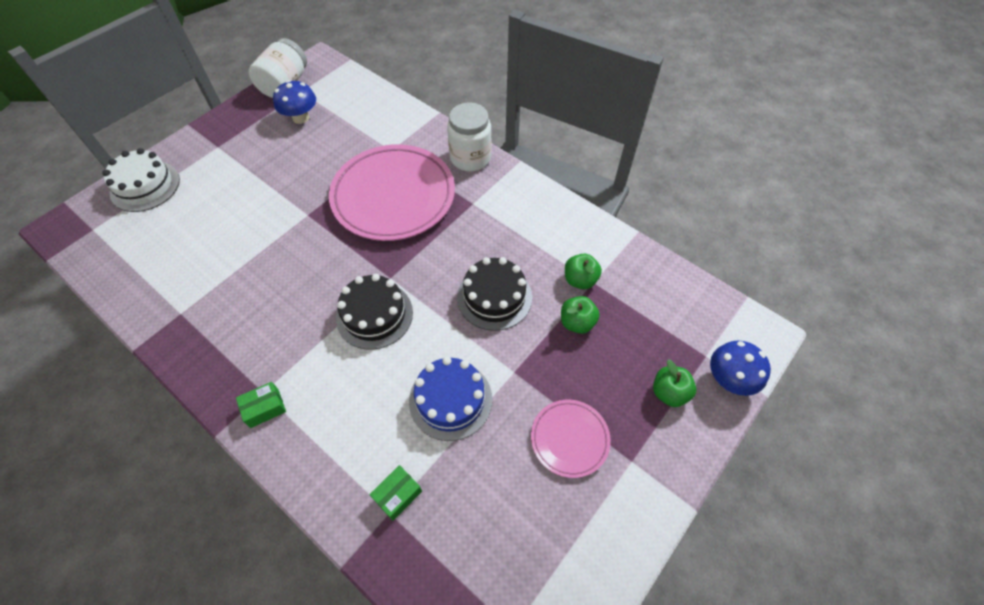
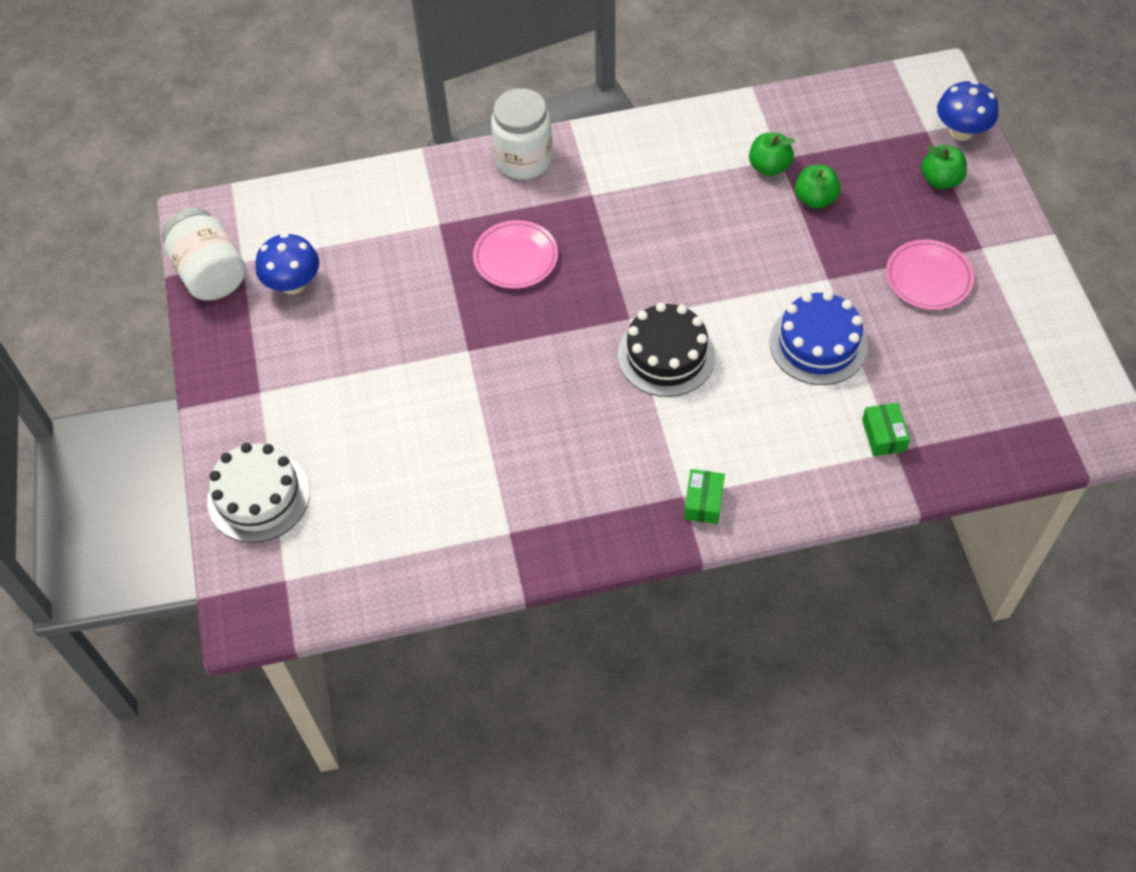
camera: 50 degrees left, 0 degrees up
pink plate [329,144,455,241] -> pink plate [473,220,558,289], size x0.49
black cake [457,257,532,331] -> none

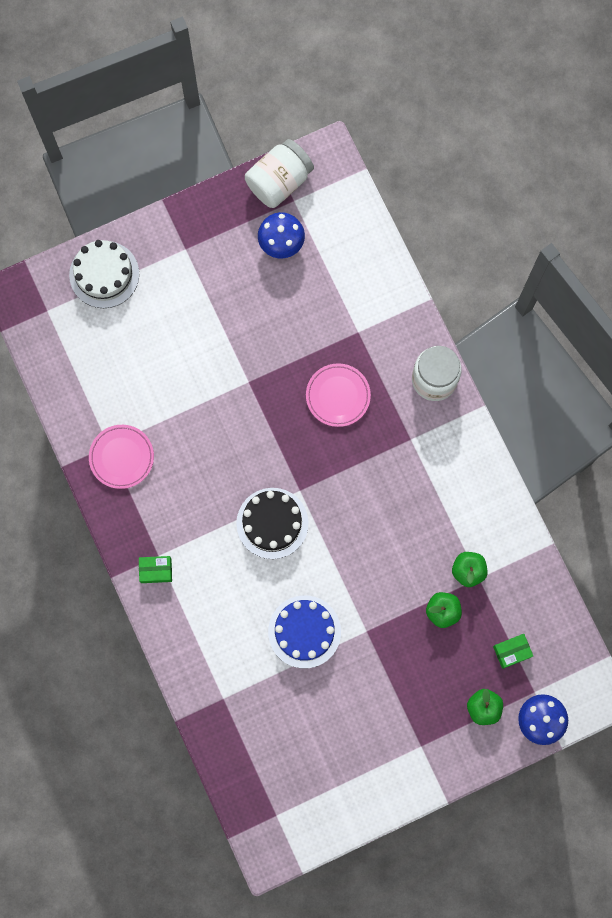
camera: 75 degrees right, 20 degrees up
green box [862,403,910,456] -> green box moved to [493,634,533,669]
pink plate [886,239,974,310] -> pink plate moved to [89,425,154,489]

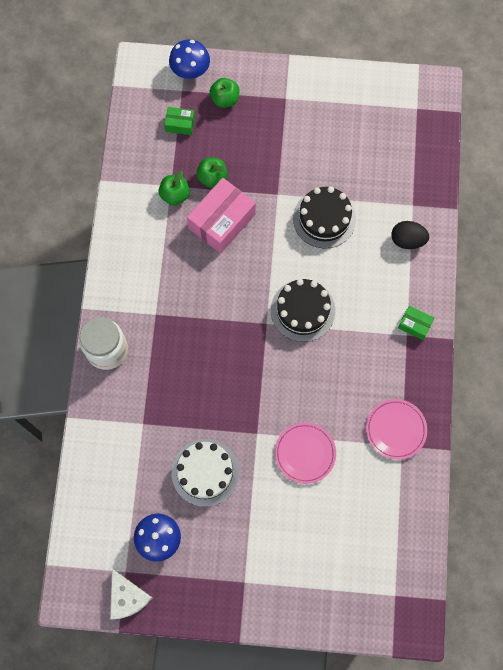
camera: 150 degrees left, 5 degrees down
white cake [69,240,139,308] -> white cake moved to [172,439,239,507]
white jar [245,139,314,208] -> white cheese [110,569,152,620]
blue cake [268,595,341,668] -> black cake [293,186,356,249]
pink plate [306,363,371,427] -> pink plate moved to [275,422,336,484]
none -> pink box [187,178,256,253]
none -> black egg [391,221,429,249]

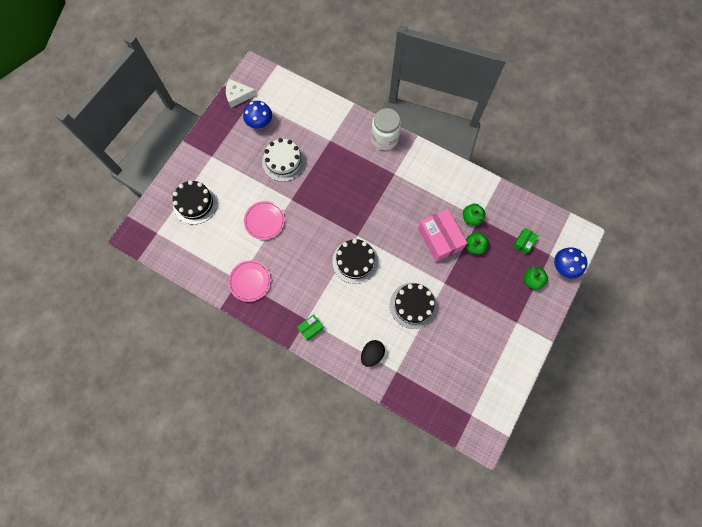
camera: 115 degrees right, 0 degrees up
none -> black cake [173,180,218,225]

